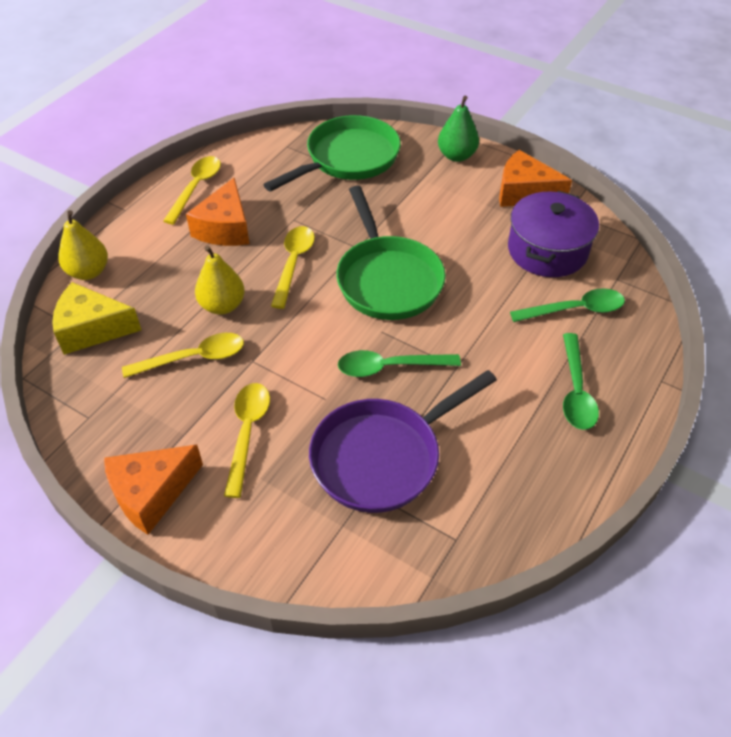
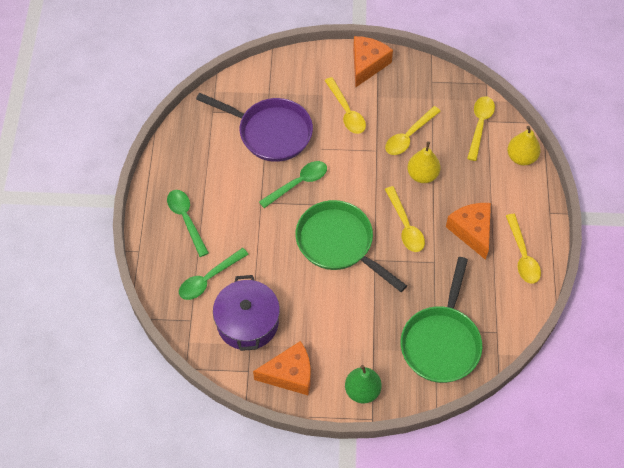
camera: 150 degrees right, 10 degrees up
yellow cheese [52,282,141,355] -> yellow spoon [467,96,495,161]
purple pan [309,370,497,513] -> purple pan turned 90 degrees clockwise [196,93,313,162]

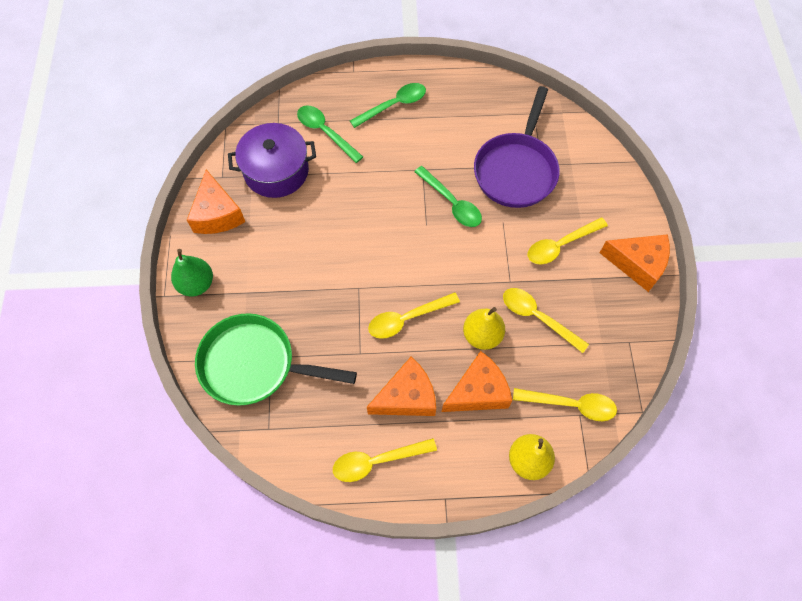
camera: 85 degrees right, 5 degrees up
green pan [295,200,407,292] -> none
none -> orange cheese [442,351,512,412]

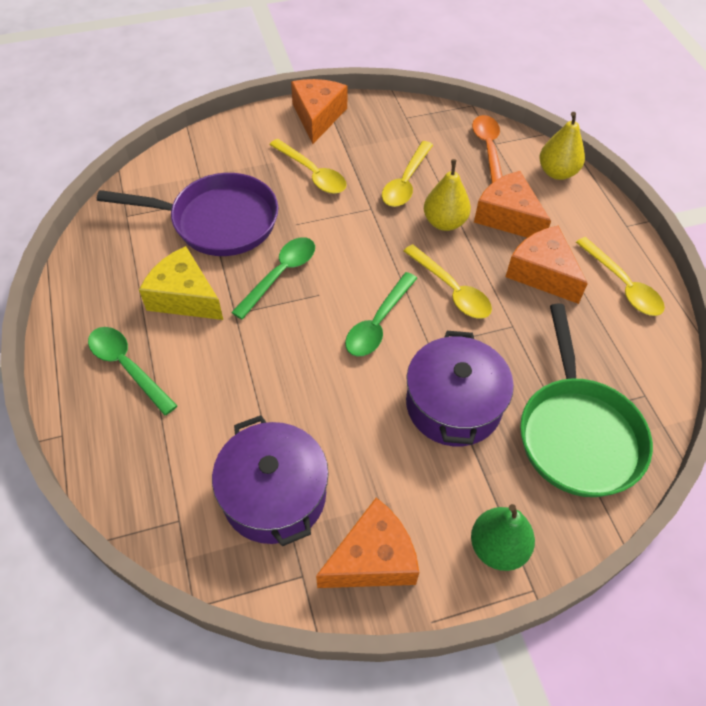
camera: 105 degrees left, 10 degrees down
green spoon [297,105,363,163] -> green spoon moved to [345,272,417,357]
yellow spoon [513,388,617,421] -> orange spoon [472,115,503,183]
none -> yellow cheese [139,246,223,320]
none -> purple pot [406,331,514,446]

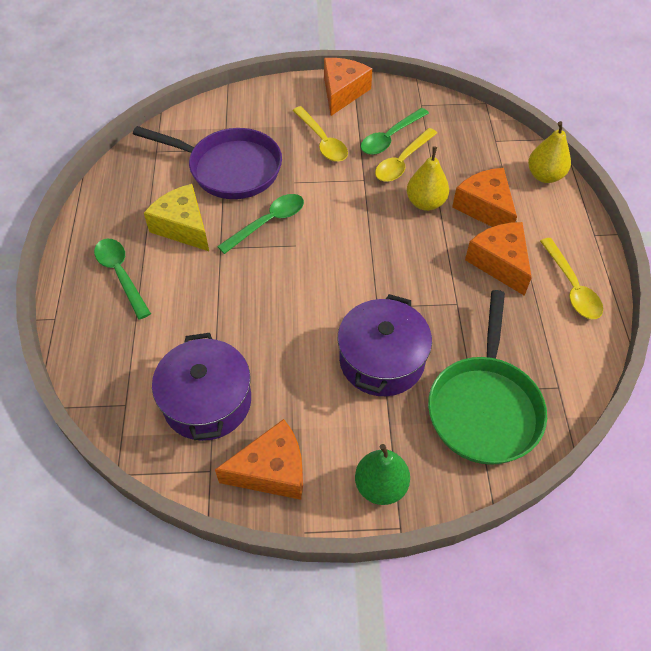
camera: 15 degrees right, 0 degrees up
green spoon [345,272,417,357] -> green spoon moved to [361,108,429,155]
yellow spoon [404,244,492,319] -> none
orange spoon [472,115,503,183] -> none

